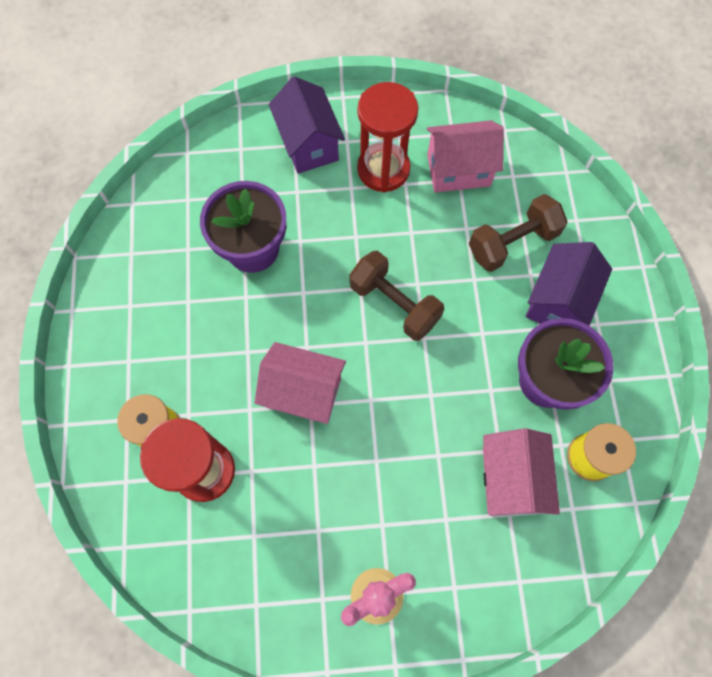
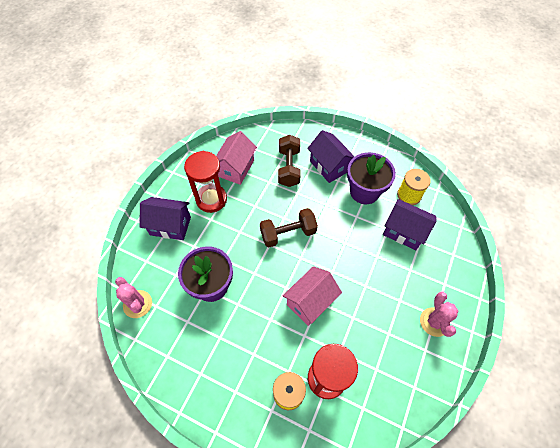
camera: 60 degrees left, 10 degrees down
pink house [483,428,560,516] -> purple house [383,199,437,250]
none -> pink cactus [115,277,152,318]

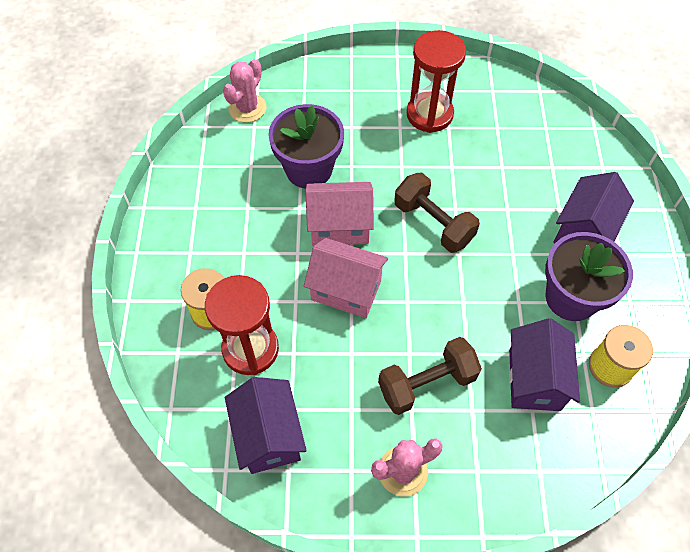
camera: 65 degrees right, 0 degrees up
purple house [139,197,191,240] -> purple house moved to [225,377,307,474]
pink house [216,131,257,185] -> pink house moved to [305,182,374,246]
brown dumbbell [278,135,301,187] -> brown dumbbell moved to [378,337,482,415]

